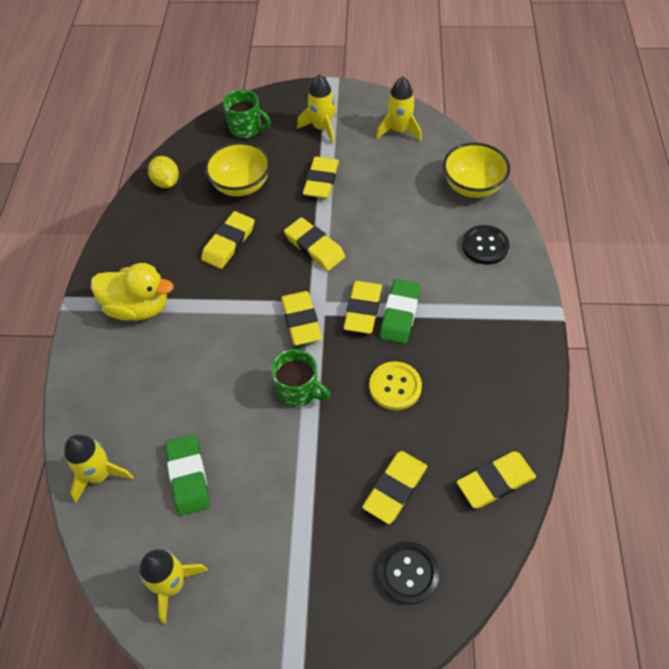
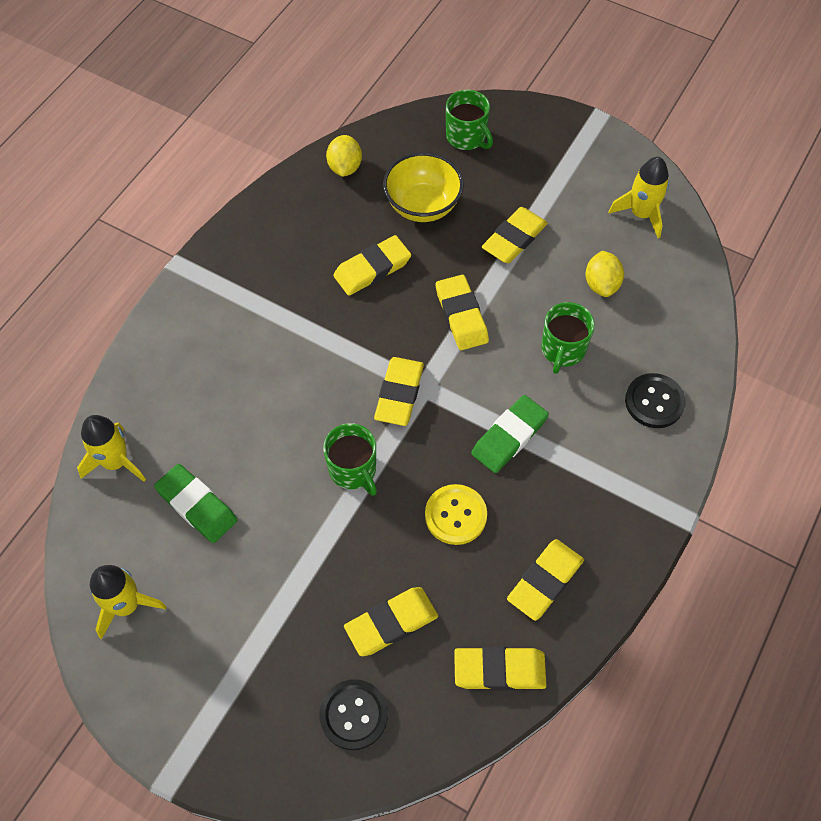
camera: 25 degrees right, 5 degrees up
yellow duck [91,263,173,321] -> none
green eraser [165,434,210,516] -> green eraser turned 60 degrees counterclockwise [154,464,237,543]
yellow rocket [297,74,337,144] -> none
yellow eraser [343,281,382,334] -> yellow eraser moved to [507,539,584,621]
yellow bowl [443,142,510,198] -> none
none -> green mug [541,302,595,374]
none -> yellow lemon [586,251,624,297]

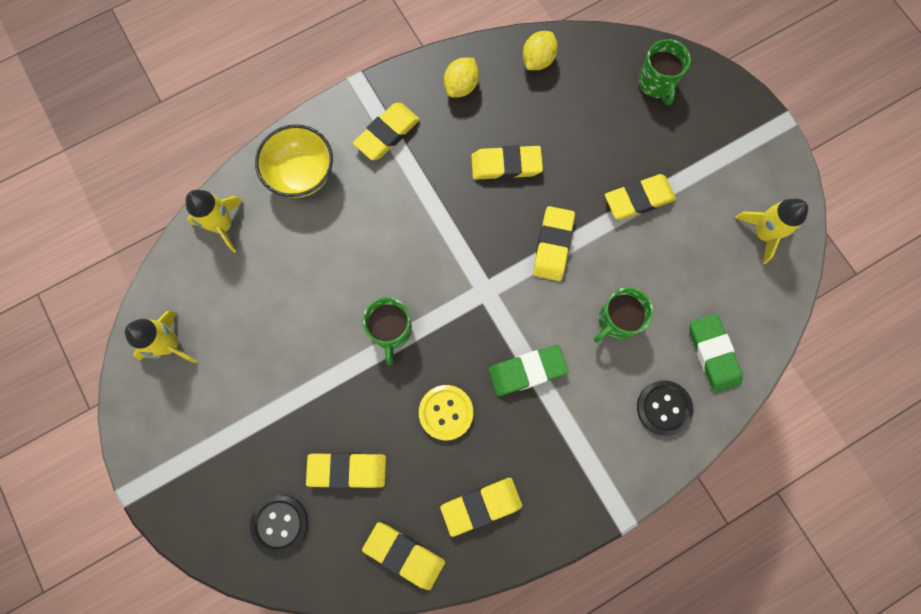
camera: 30 degrees right, 15 degrees up
green eraser [154,464,237,543] -> green eraser moved to [689,314,743,393]
yellow eraser [374,357,424,426] -> yellow eraser moved to [353,103,420,160]
yellow bowl [383,152,464,222] -> yellow bowl moved to [255,124,333,198]
yellow lemon [586,251,624,297] -> yellow lemon moved to [444,58,479,98]

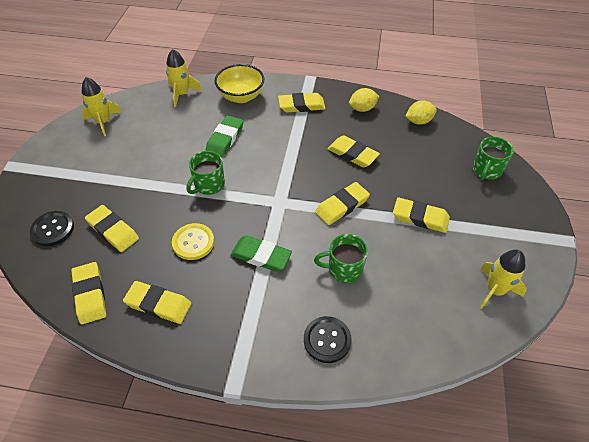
camera: 40 degrees right, 25 degrees down
green eraser [689,314,743,393] -> green eraser moved to [206,115,244,157]

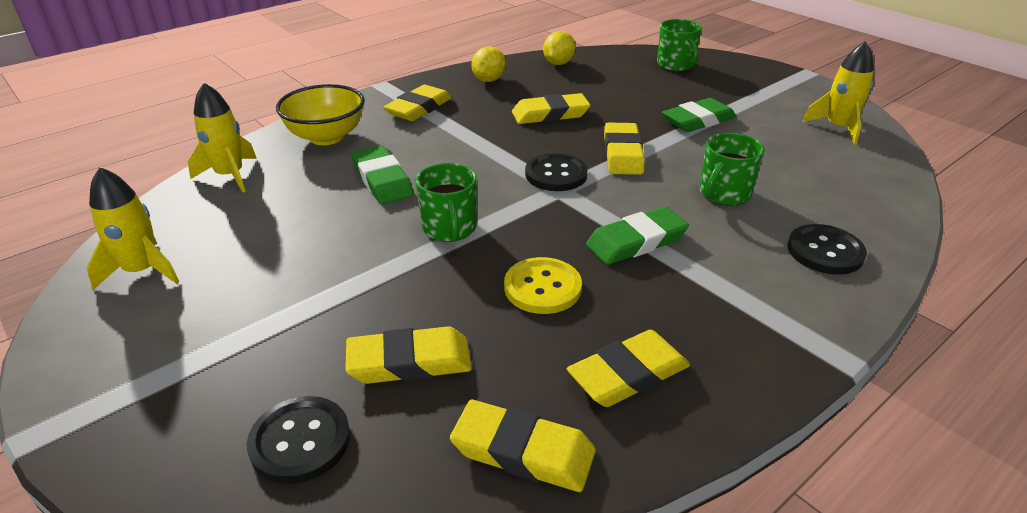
camera: 50 degrees left, 15 degrees down
yellow eraser [393,197,450,233] -> green eraser [662,98,736,132]
none -> black button [525,153,588,191]

